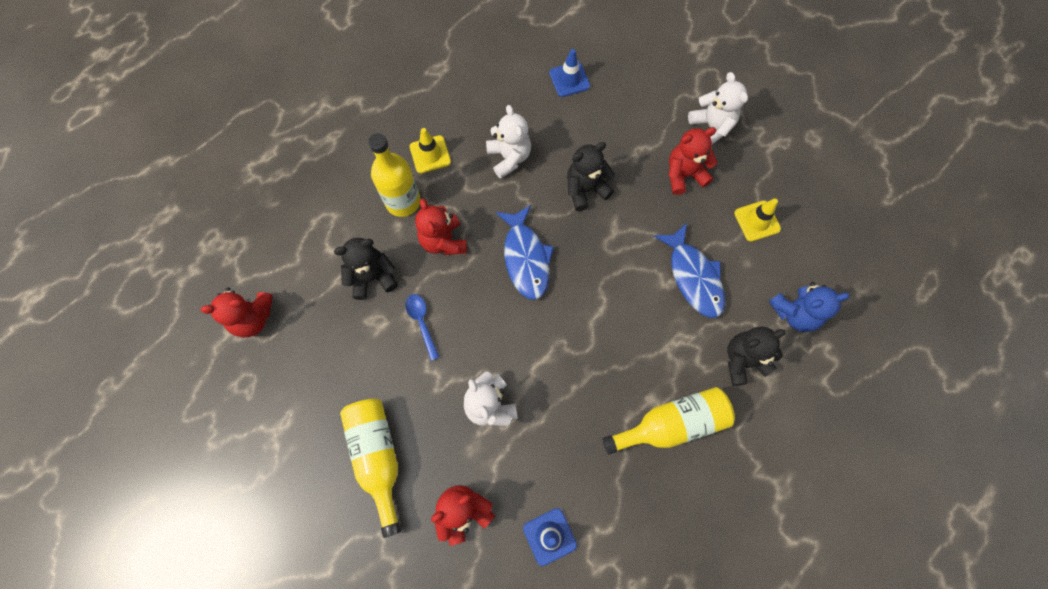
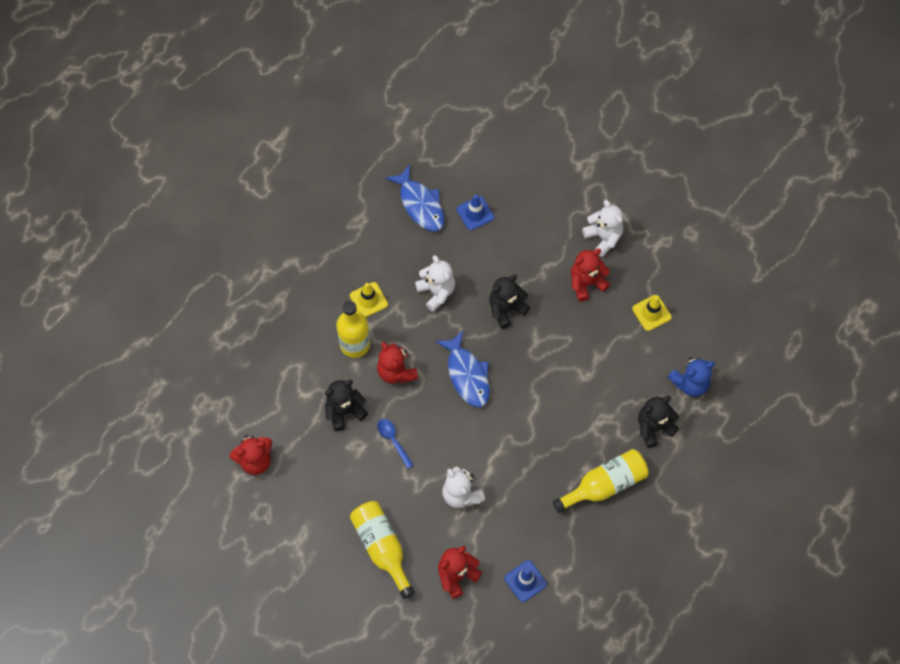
camera: 10 degrees left, 5 degrees down
blue fish [654,223,725,318] -> blue fish moved to [385,165,445,232]

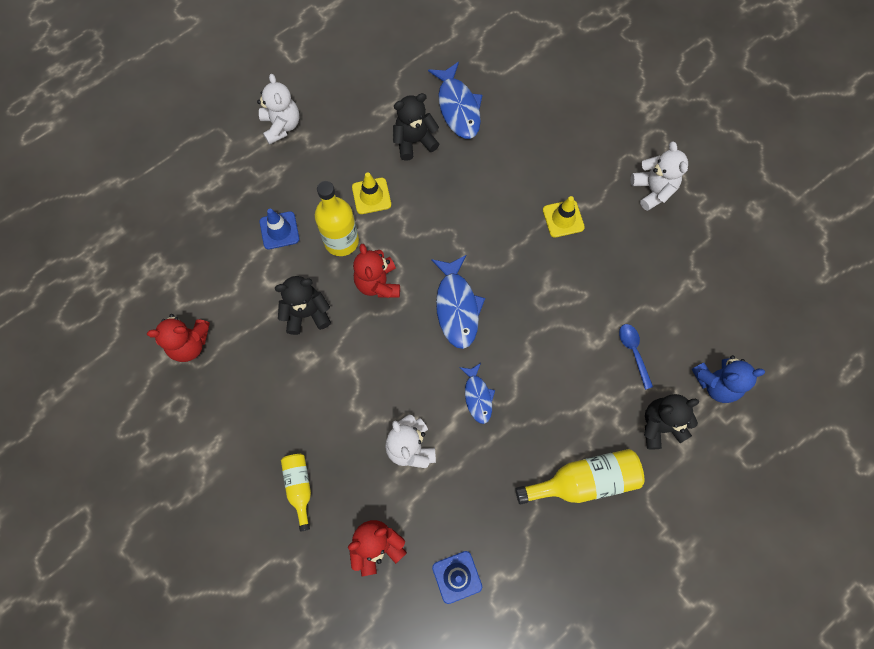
camera: 15 degrees right, 5 degrees up
yellow bottle [350,501,415,599] -> yellow bottle [281,454,311,532], size x0.60
blue spoon [377,419,413,469] -> blue spoon moved to [619,324,653,390]
white teddy bear [415,255,455,312] -> white teddy bear moved to [257,74,300,145]
blue traffic cone [457,195,494,230] -> blue traffic cone moved to [260,209,299,249]
black teddy bear [489,274,530,329] -> black teddy bear moved to [393,93,439,161]
red teddy bear [571,249,610,302] -> none
yellow traffic cone [632,295,672,331] -> yellow traffic cone moved to [543,196,585,237]
none -> blue fish [459,363,495,424]

